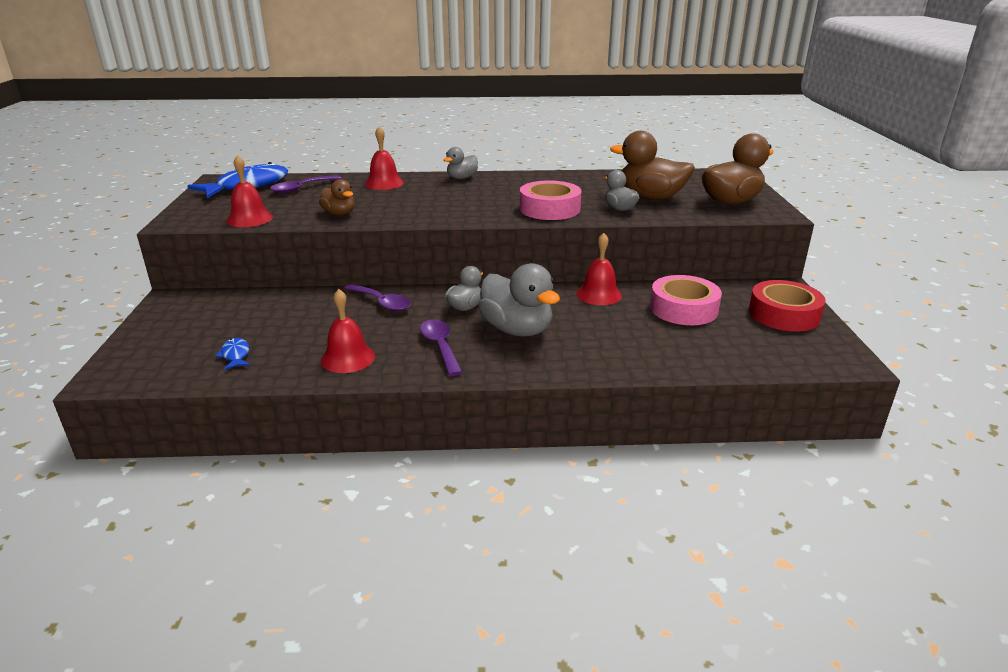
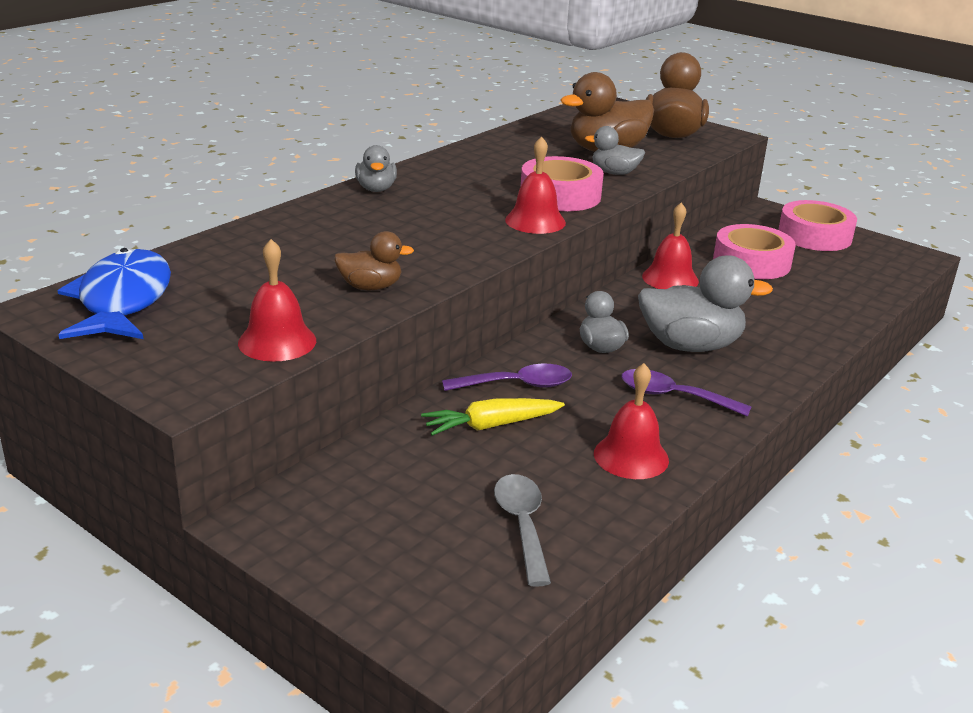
camera: 50 degrees left, 0 degrees up
blue fish [215,338,250,370] -> grey spoon [494,474,551,587]
purple spoon [270,175,341,193] -> none
red bell [365,126,404,190] -> red bell moved to [505,136,566,234]
red tape [749,280,826,332] -> pink tape [778,200,857,251]
none -> yellow carrot [421,398,565,436]

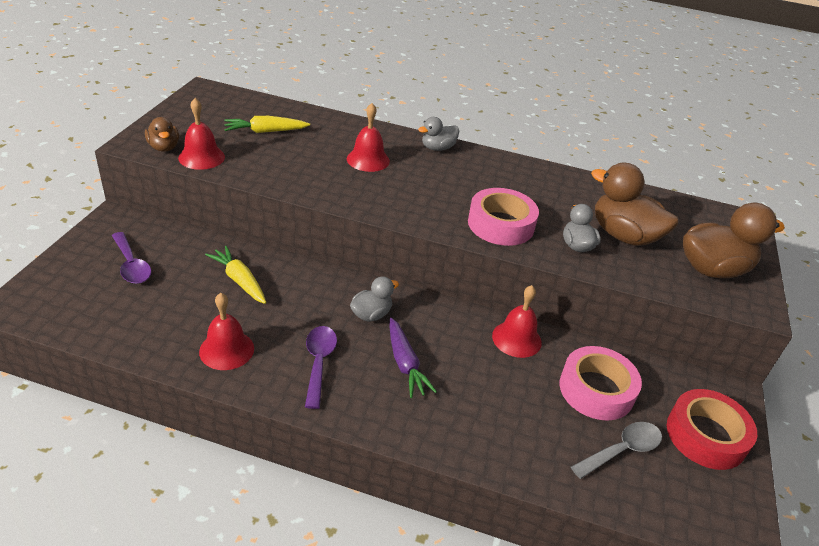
camera: 65 degrees right, 10 degrees up
blue fish [57,248,171,339] -> none
brown duck [334,231,414,290] -> brown duck moved to [145,117,179,152]
purple spoon [442,364,572,391] -> purple spoon moved to [112,232,151,284]
grey spoon [494,474,551,587] -> grey spoon moved to [571,422,662,479]
red bell [505,136,566,234] -> red bell moved to [347,103,390,172]
grey duck [638,255,773,352] -> purple carrot [389,318,437,398]
pink tape [778,200,857,251] -> red tape [667,389,757,470]
none -> yellow carrot [224,116,310,133]

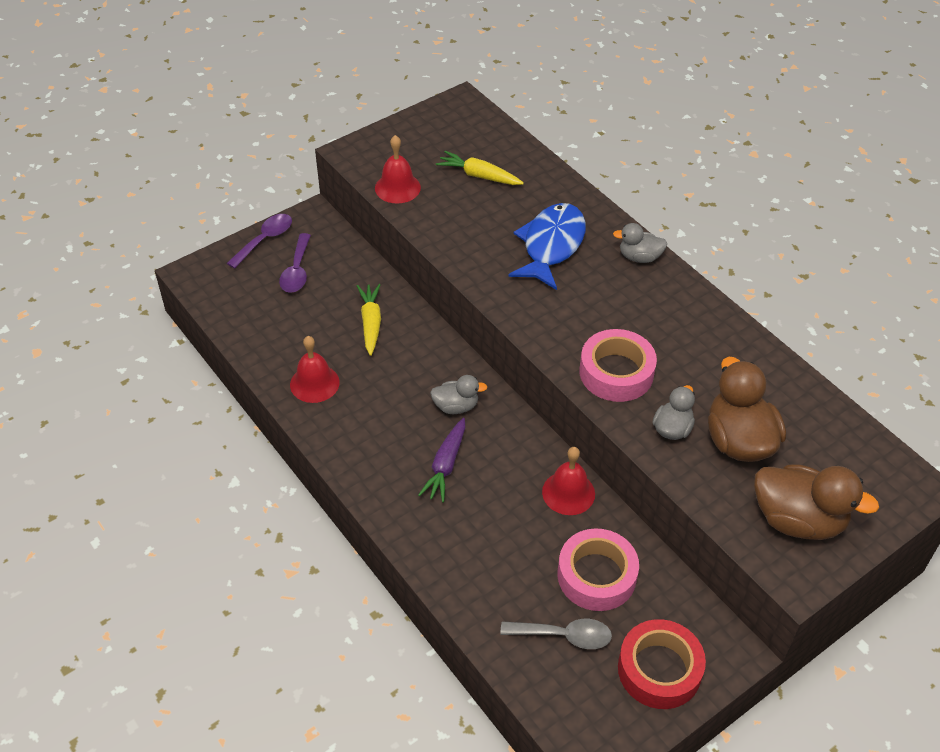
camera: 40 degrees right, 10 degrees up
brown duck [145,117,179,152] -> none
purple spoon [305,326,337,409] -> purple spoon moved to [227,214,292,269]
red bell [347,103,390,172] -> blue fish [508,203,586,290]

